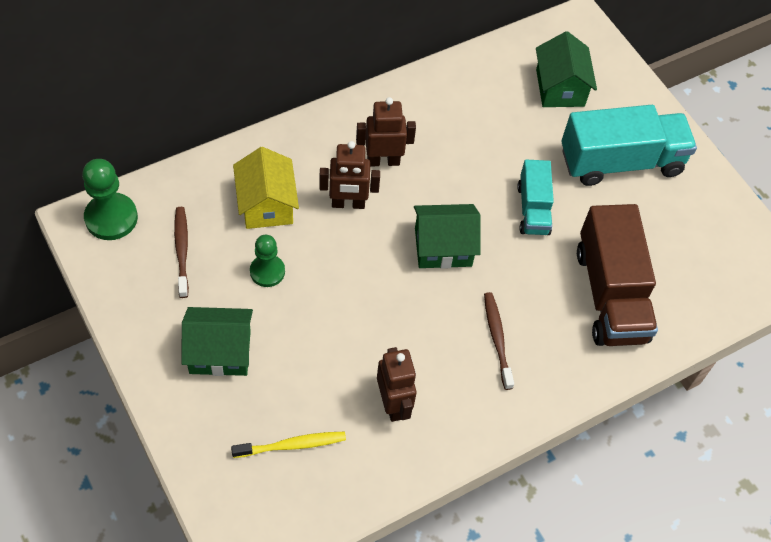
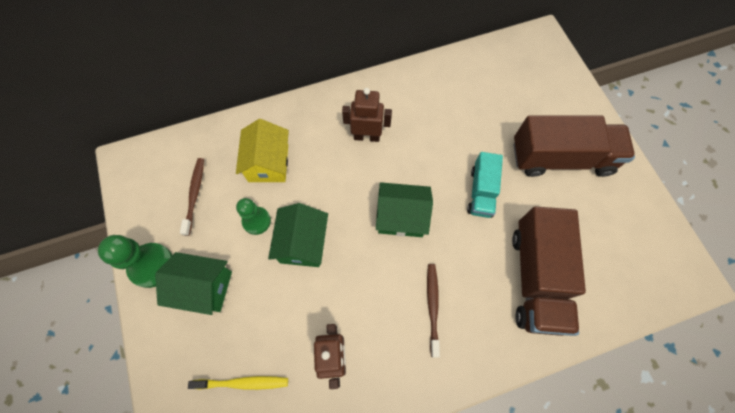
camera: 15 degrees right, 10 degrees up
green pawn [82,159,138,240] -> green pawn moved to [98,235,172,288]
brown robot [319,141,380,209] -> none
green house [536,31,597,107] -> green house moved to [268,203,328,267]
turquoise truck [561,105,697,186] -> brown truck [514,115,635,177]

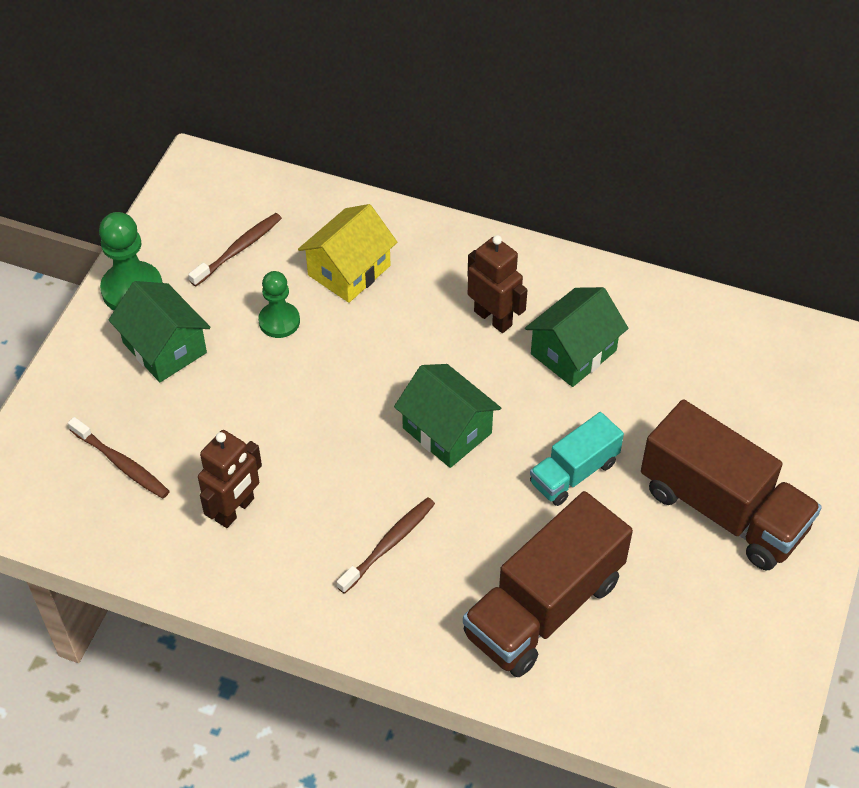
camera: 40 degrees right, 15 degrees down
yellow toothbrush [188,376,288,390] -> brown toothbrush [68,417,170,499]
green house [268,203,328,267] -> green house moved to [525,287,628,387]

